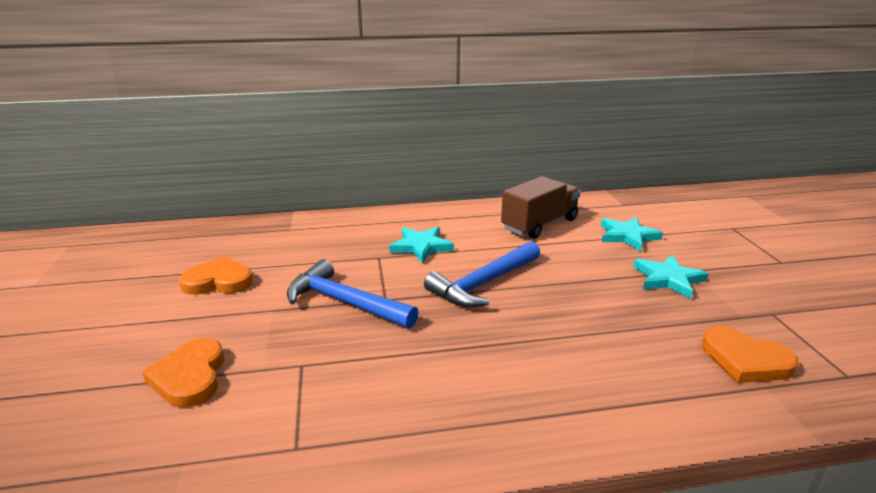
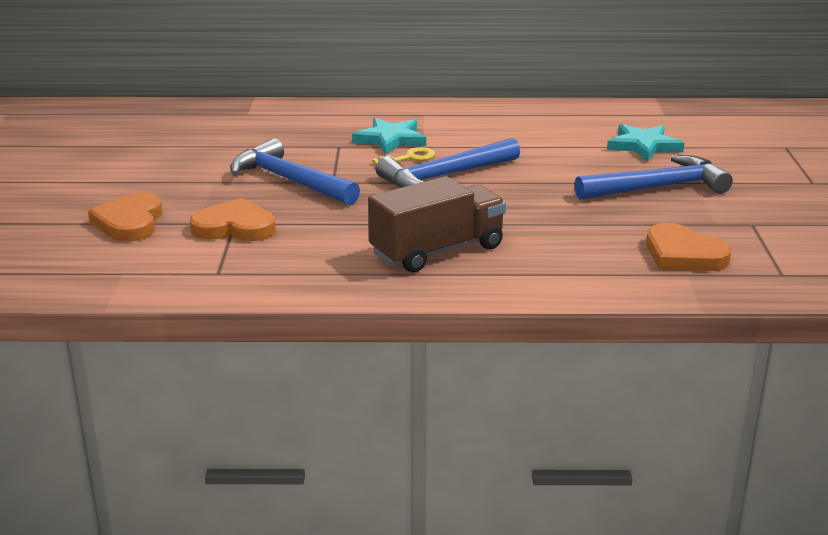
camera: 10 degrees right, 0 degrees up
orange heart [179,256,253,295] -> orange heart moved to [190,198,276,241]
brown truck [501,176,581,239] -> brown truck moved to [368,176,506,272]
turquoise star [633,255,709,299] -> blue hammer [574,155,733,200]
none -> yellow key [372,147,435,165]

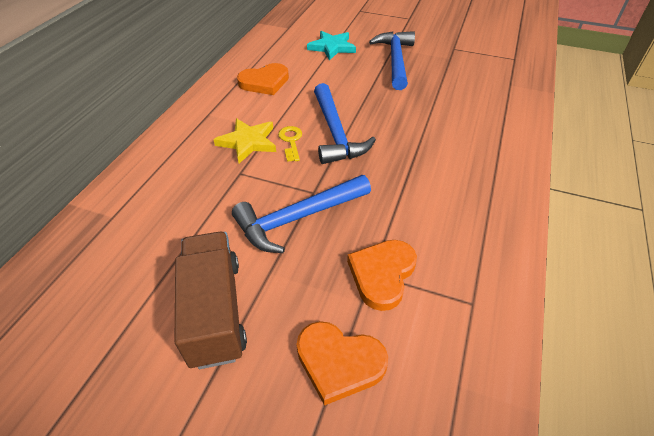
camera: 70 degrees left, 20 degrees up
turquoise star [352,118,426,155] -> yellow star [213,118,276,163]
brown truck [368,176,506,272] -> brown truck moved to [174,232,247,369]
orange heart [646,223,731,271] -> orange heart moved to [237,63,289,95]

